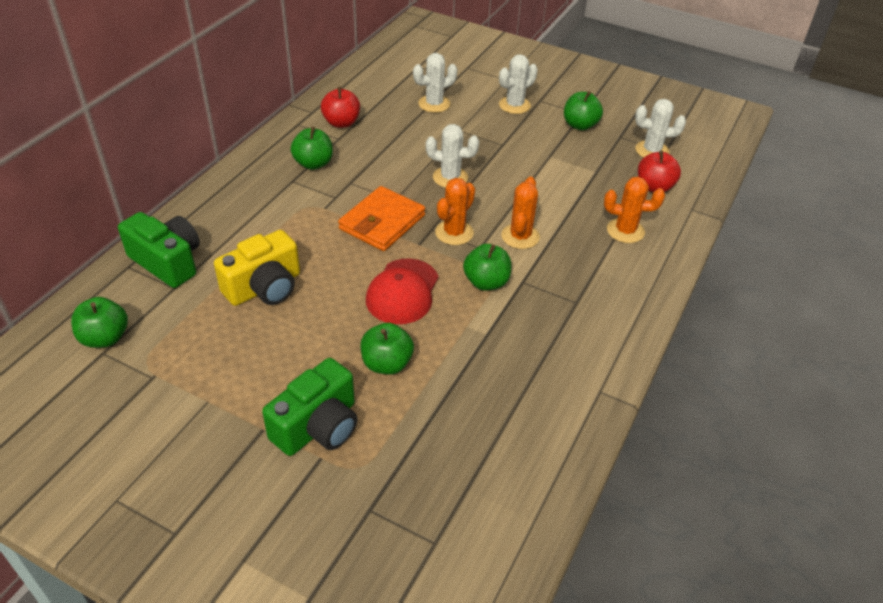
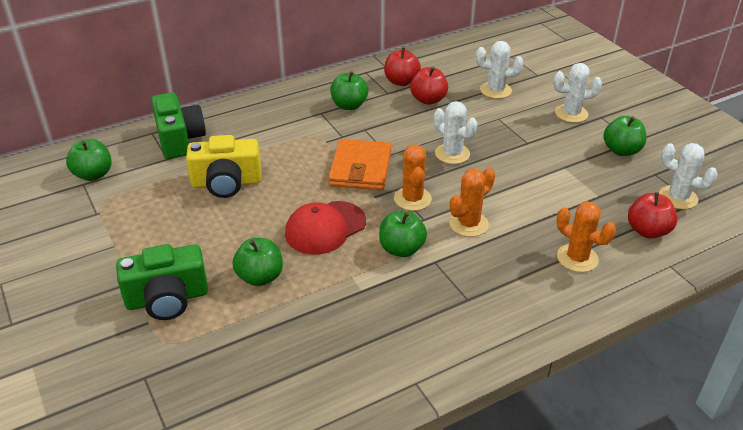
camera: 35 degrees right, 5 degrees down
orange wallet [338,186,425,251] -> orange wallet turned 60 degrees counterclockwise [328,139,391,190]
orange cactus [435,178,475,245] -> orange cactus turned 75 degrees counterclockwise [394,144,432,211]
none -> red apple [410,67,448,105]

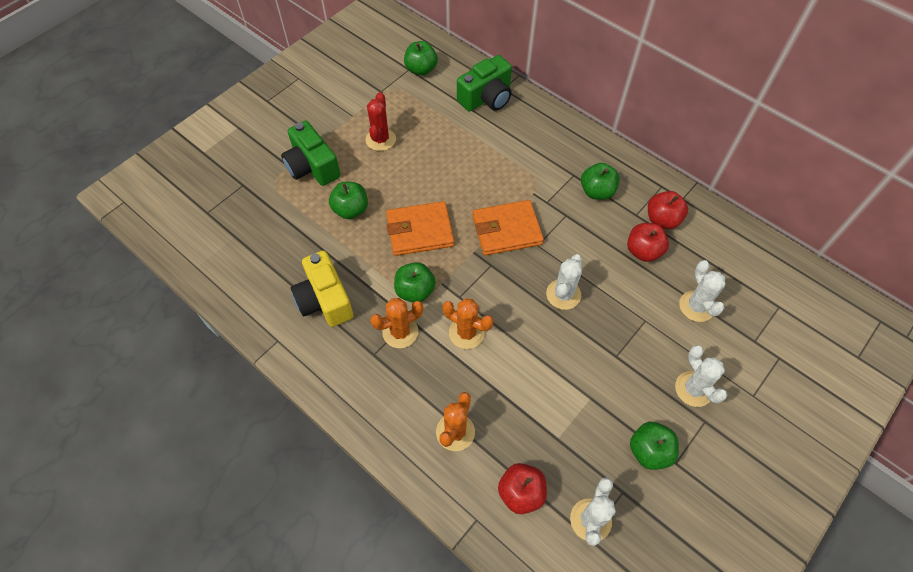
camera: 70 degrees right, 20 degrees up
yellow camera [186,135,261,198] -> yellow camera moved to [291,251,354,327]
red cap [285,201,366,255] -> orange wallet [386,201,454,256]
orange cactus [394,144,432,211] -> orange cactus moved to [370,298,423,348]
none -> red cactus [366,92,396,151]

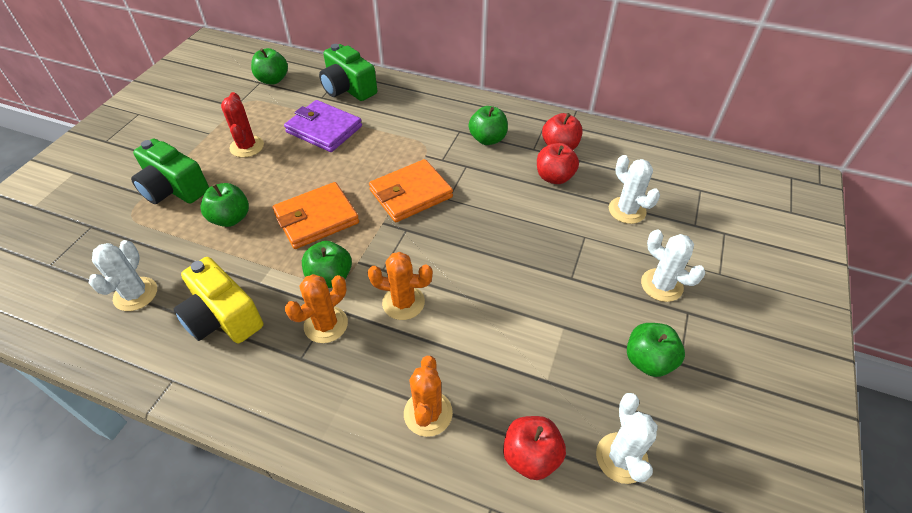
camera: 20 degrees left, 10 degrees down
green camera [457,55,512,112] -> green camera turned 105 degrees clockwise [319,44,377,101]
white cactus [546,254,582,310] -> white cactus moved to [89,240,157,311]
none -> purple wallet [284,100,362,152]

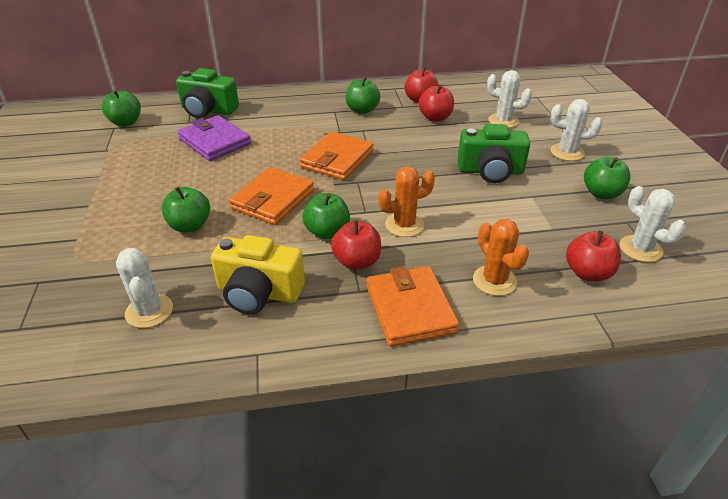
camera: 30 degrees left, 10 degrees down
green camera [131,139,209,204] -> green camera moved to [458,124,530,183]
red cactus [221,92,264,158] -> none
purple wallet [284,100,362,152] -> purple wallet turned 45 degrees clockwise [177,115,251,161]
orange cactus [285,274,348,343] -> red apple [331,220,381,270]
none -> orange wallet [367,266,459,347]

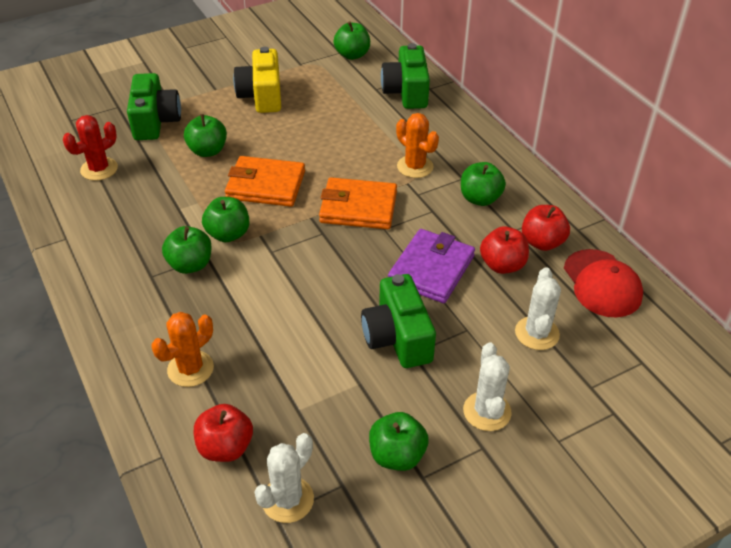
camera: 70 degrees right, 5 degrees up
white cactus [116,248,173,328] -> red cactus [63,115,118,181]
purple wallet [177,115,251,161] -> purple wallet moved to [388,229,475,303]
yellow camera [211,235,305,314] -> yellow camera moved to [233,47,281,113]
red apple [331,220,381,270] -> green apple [162,226,212,274]
orange wallet [367,266,459,347] -> none
orange cactus [378,166,435,237] -> orange cactus moved to [396,113,439,178]
none -> green camera [127,73,181,140]
none -> red cap [564,249,643,317]

